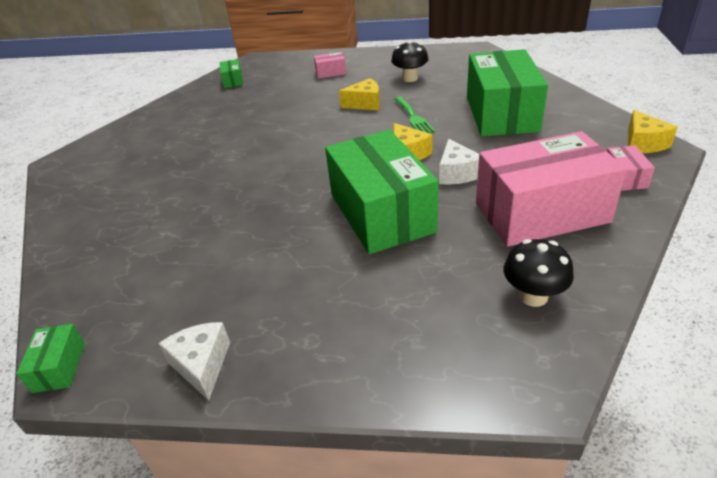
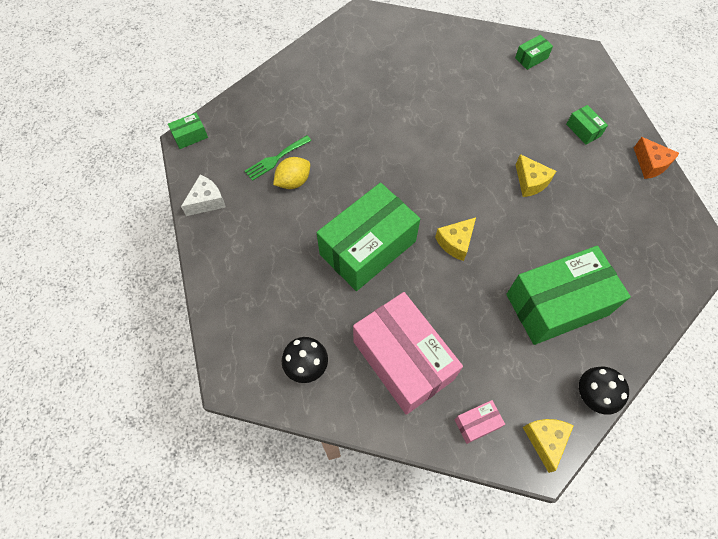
camera: 65 degrees right, 25 degrees up
pink box [314,52,346,79] -> green box [566,105,608,145]
black mushroom [391,40,428,82] -> black mushroom moved to [579,367,629,415]
green fork [394,96,435,133] -> green fork moved to [245,135,311,181]
white cheese [439,139,479,185] -> none
yellow cheese [628,110,678,153] -> yellow cheese turned 120 degrees clockwise [523,419,574,473]
none -> yellow lemon [273,157,310,189]
none -> orange cheese [634,137,679,179]

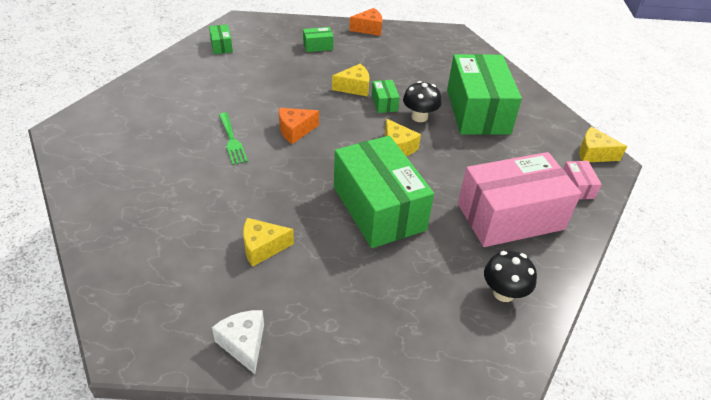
camera: 75 degrees left, 20 degrees down
green box [168,113,208,149] -> green box moved to [372,80,400,113]
green fork [245,135,311,181] -> green fork moved to [219,112,248,165]
yellow lemon [273,157,310,189] -> yellow cheese [243,218,294,267]
black mushroom [579,367,629,415] -> black mushroom moved to [403,81,442,122]
none -> orange cheese [279,108,319,144]

